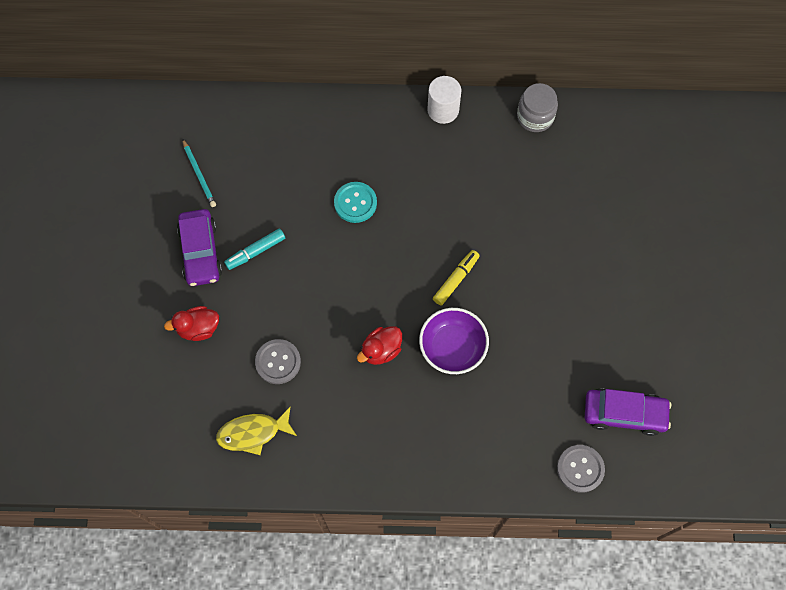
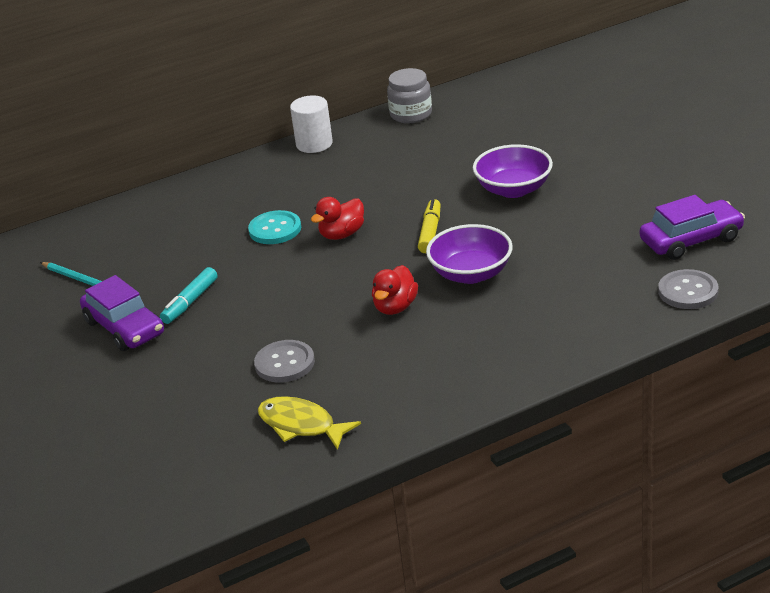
camera: 25 degrees left, 35 degrees down
red duck [164,306,219,341] -> red duck moved to [311,197,364,240]
yellow fish [216,406,297,455] -> yellow fish turned 75 degrees clockwise [258,396,361,450]
none -> purple bowl [473,144,553,198]

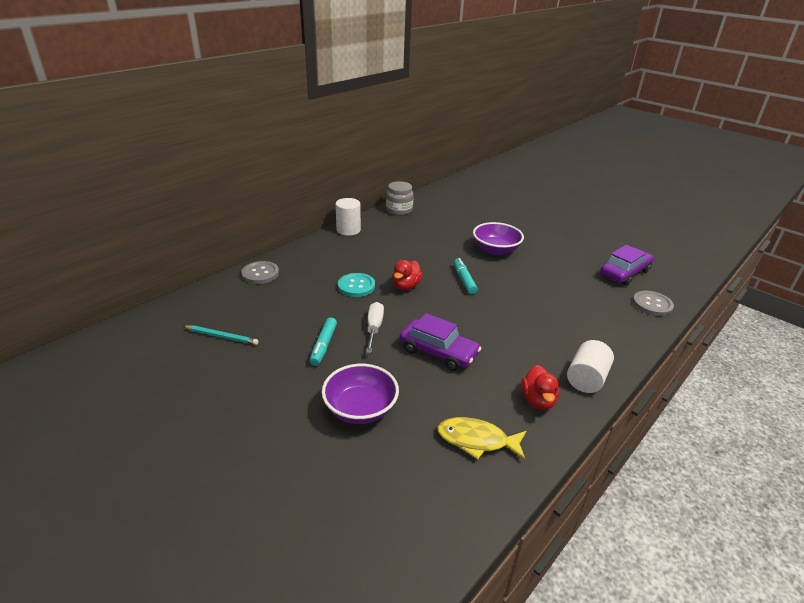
camera: 25 degrees left, 0 degrees up
purple car [80,275,164,351] -> purple car moved to [399,313,481,371]
grey button [254,340,315,383] -> grey button moved to [241,261,279,284]
red duck [372,265,418,315] -> red duck moved to [521,365,560,410]
yellow marker [418,198,441,253] -> turquoise marker [454,258,478,294]
purple bowl [426,224,513,284] -> purple bowl moved to [322,364,399,424]
none -> white screwdriver [366,302,384,353]
none -> white cylinder [567,340,614,393]

